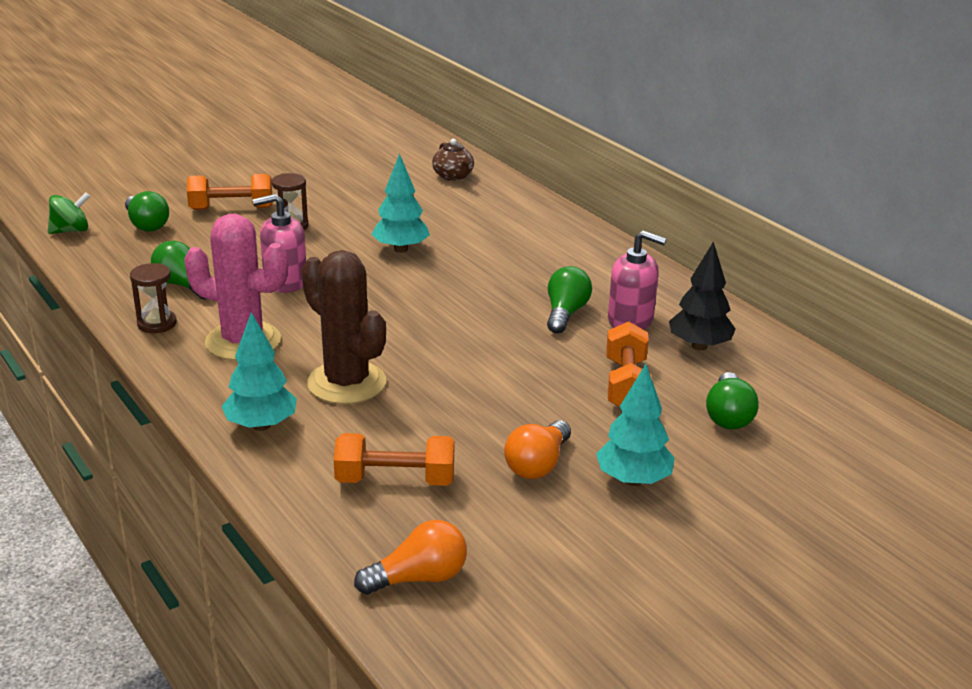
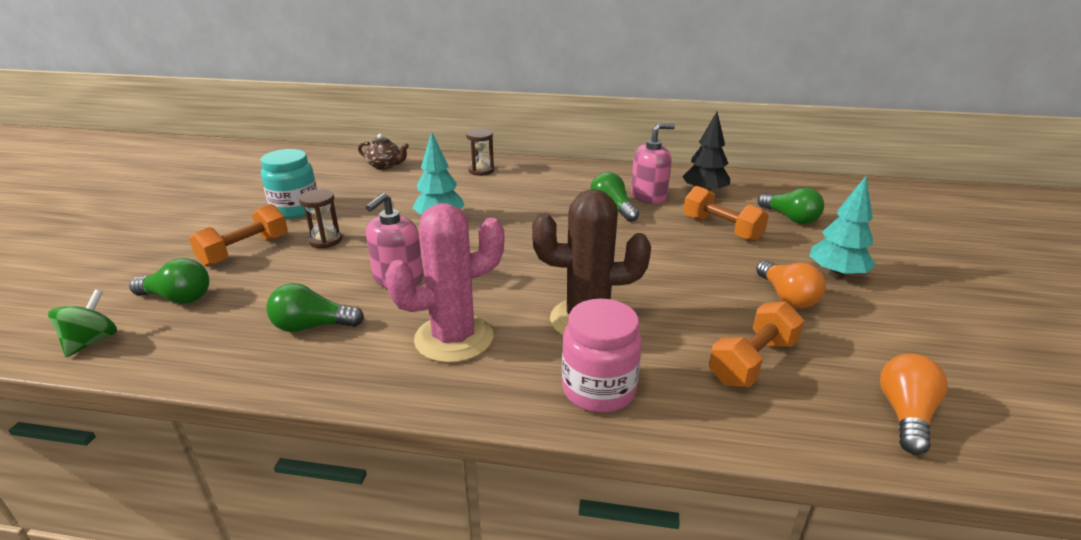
camera: 45 degrees left, 0 degrees up
brown hourglass [130,263,177,333] -> brown hourglass moved to [466,129,494,176]
turquoise tree [222,312,297,431] -> pink jar [562,299,642,413]
none -> turquoise jar [260,149,317,219]

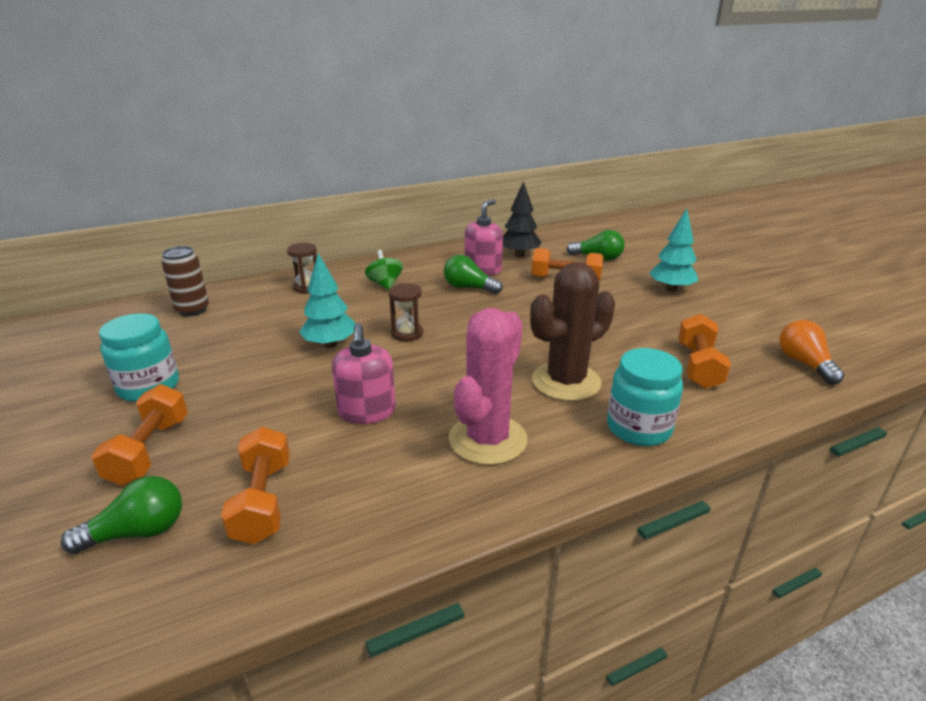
camera: 35 degrees left, 0 degrees up
green spinning top [48,290,117,357] -> green spinning top moved to [365,250,403,291]
green light bulb [266,283,364,332] -> none
brown hourglass [299,189,342,248] -> brown hourglass moved to [388,283,423,341]
brown teapot [358,134,409,169] -> brown can [161,246,209,316]
pink jar [562,299,642,413] -> turquoise jar [607,348,683,446]
orange light bulb [756,260,826,309] -> none
none -> orange dumbbell [221,427,290,544]

